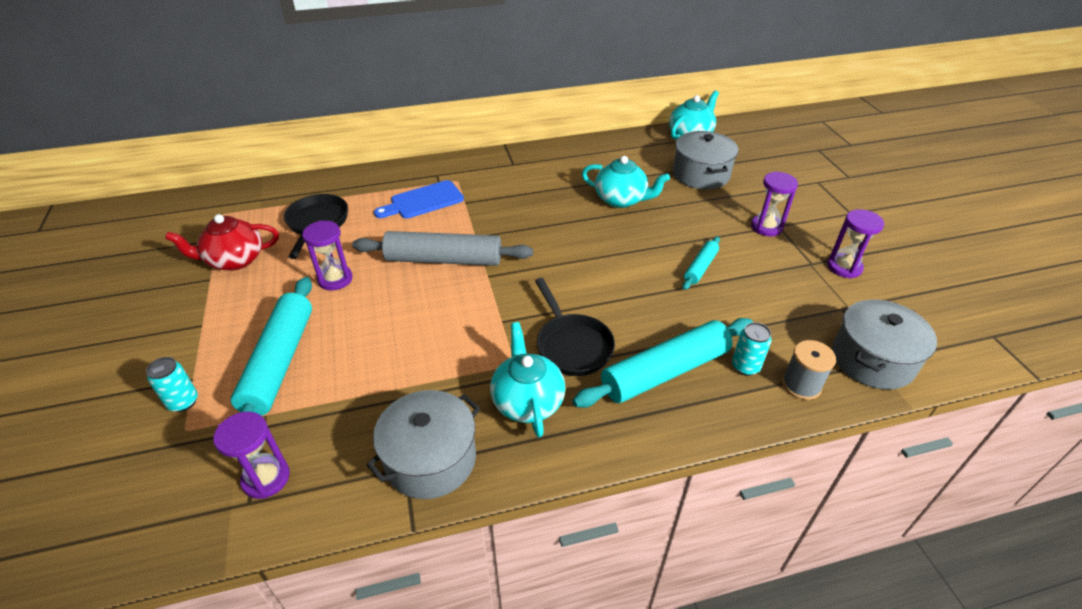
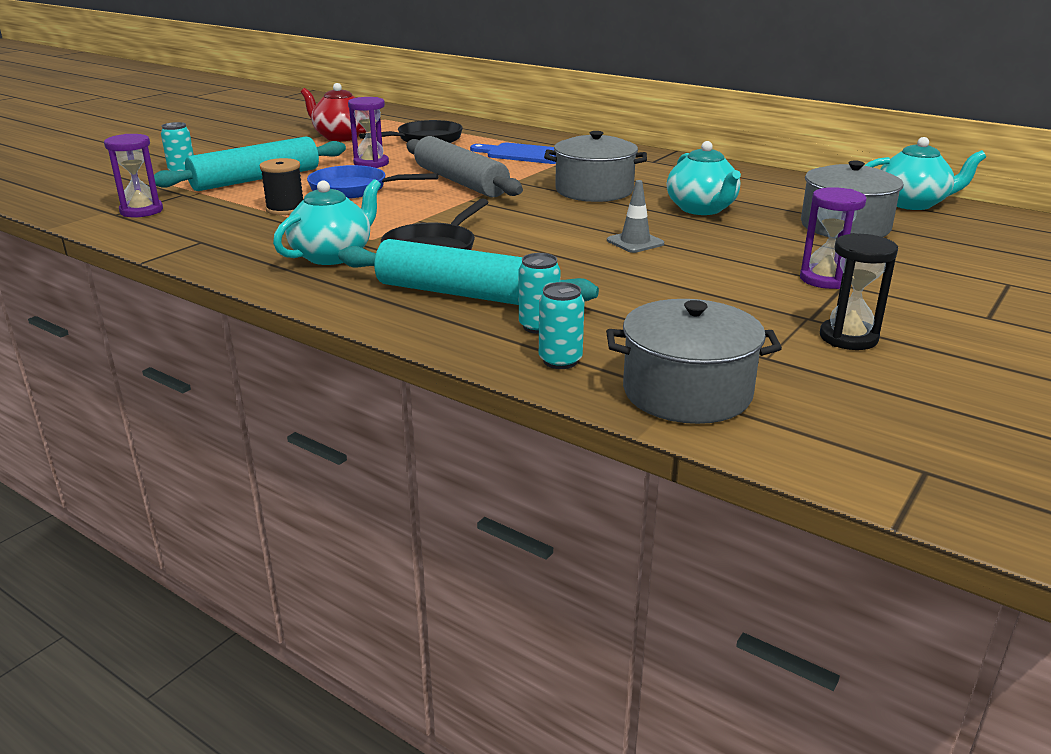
camera: 50 degrees right, 15 degrees down
grey pot [366,390,480,499] -> grey pot moved to [544,131,647,202]
turquoise rolling pin [682,236,720,290] -> none
grey spool [782,340,836,400] -> turquoise can [539,282,585,369]
purple hourglass [827,209,884,279] -> black hourglass [820,233,898,350]
none -> black spool [259,158,303,215]
none -> blue pan [307,165,439,199]
none -> grey traffic cone [607,180,664,253]

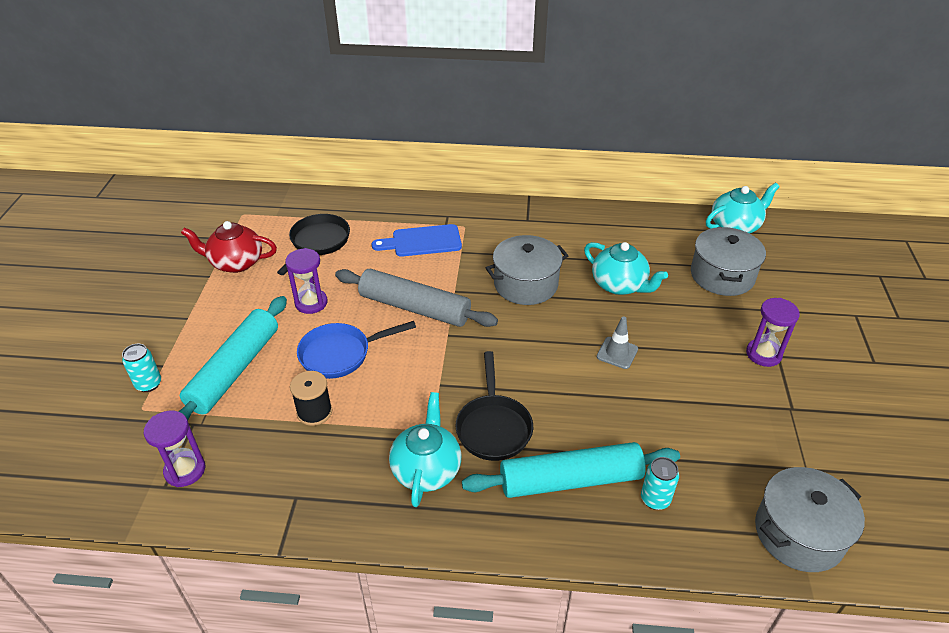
camera: 30 degrees left, 15 degrees up
turquoise can [539,282,585,369] -> none
black hourglass [820,233,898,350] -> none

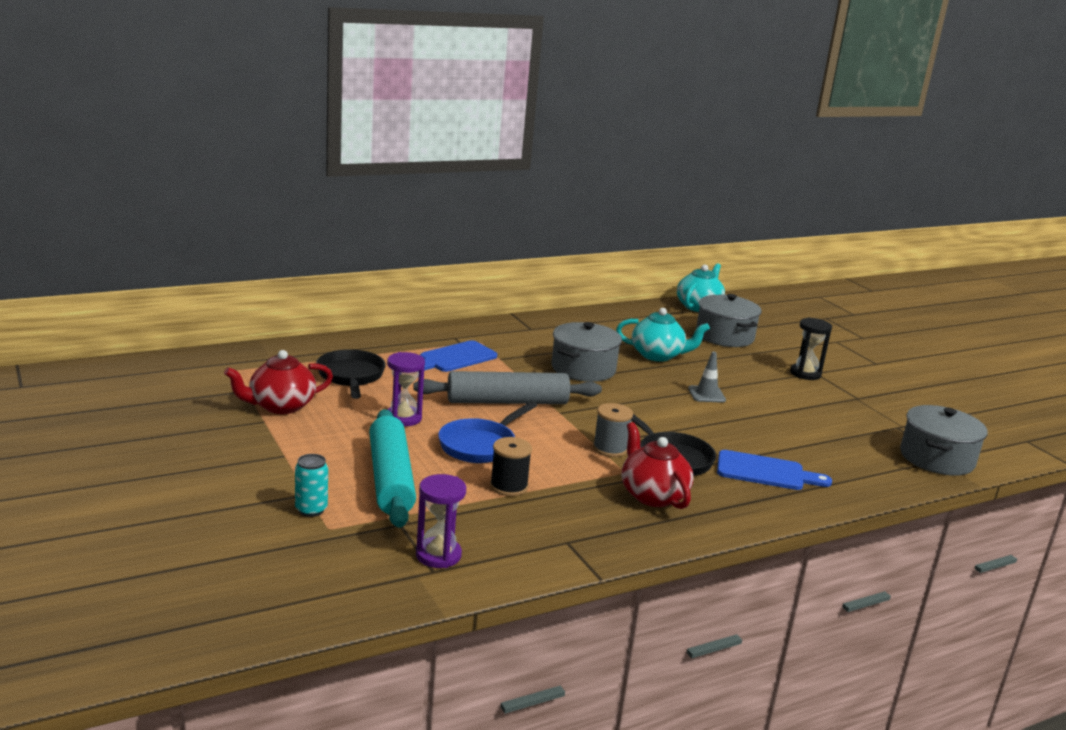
camera: 35 degrees left, 20 degrees down
turquoise teapot [389,392,461,507] -> red teapot [622,422,693,509]
turquoise rolling pin [462,442,680,498] -> blue cutting board [717,450,832,490]
turquoise can [641,457,679,510] -> none
purple hourglass [746,298,800,367] -> black hourglass [790,317,832,380]
none -> grey spool [593,403,633,457]

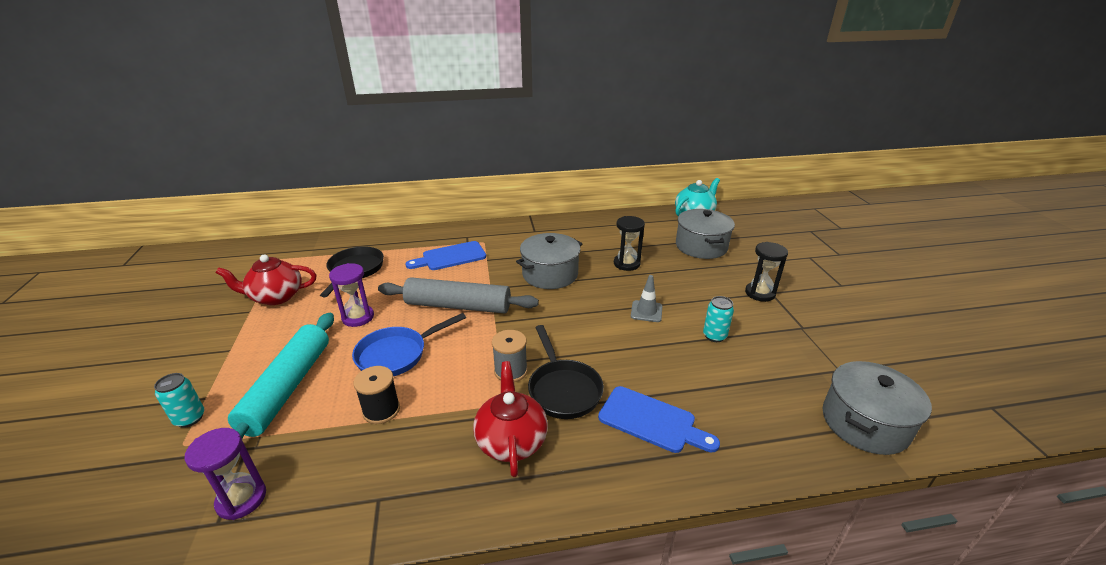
camera: 20 degrees right, 10 degrees up
turquoise teapot [616,308,710,362] -> black hourglass [614,216,645,271]
none -> turquoise can [703,296,734,342]

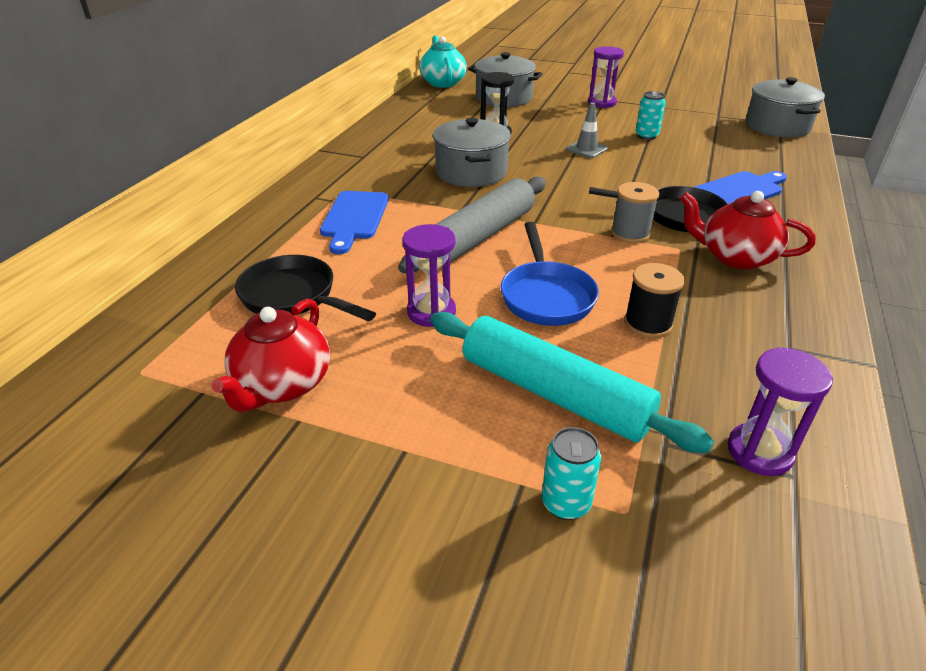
camera: 60 degrees left, 5 degrees up
black hourglass [745,242,788,302] -> purple hourglass [588,46,624,108]

